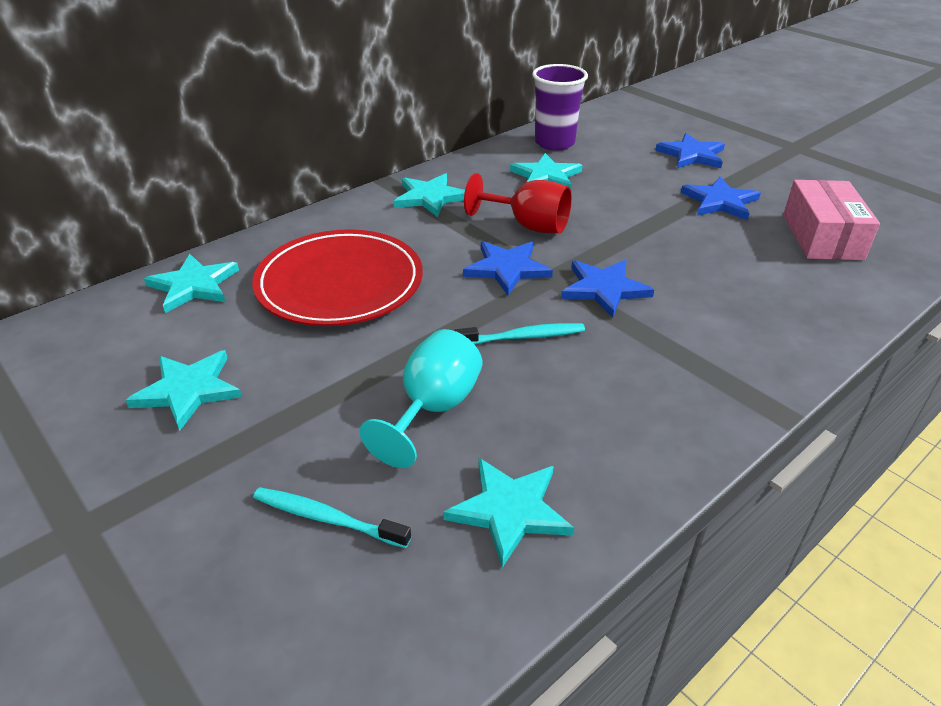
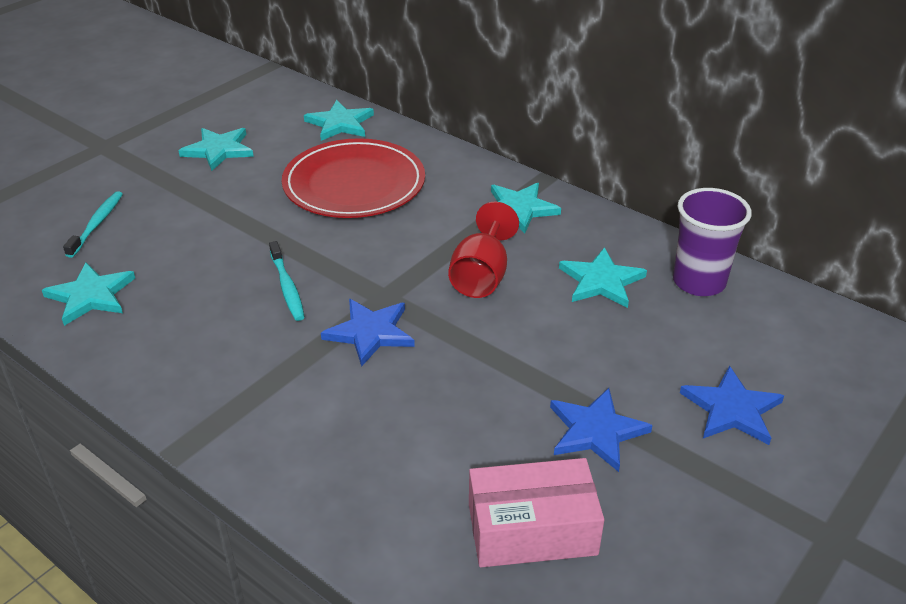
camera: 80 degrees right, 0 degrees up
turquoise goblet [359,329,482,468] -> none
blue star [463,241,553,295] -> none

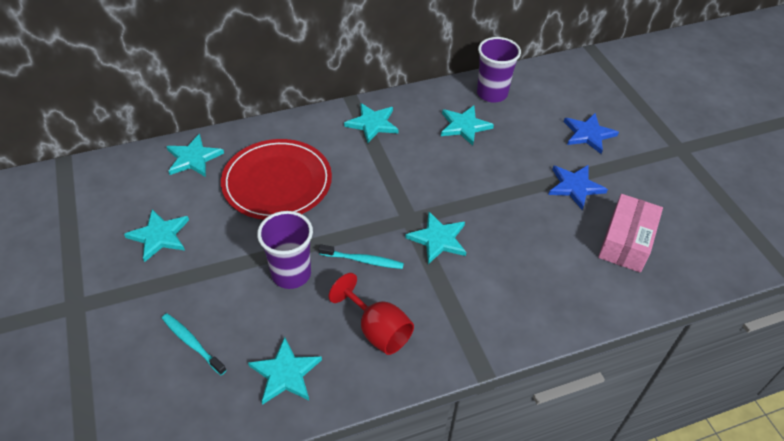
camera: 60 degrees left, 10 degrees up
blue star [321,299,415,367] -> turquoise star [405,212,466,264]
red goblet [448,202,519,298] -> red goblet moved to [329,273,414,355]
none -> purple cup [257,211,313,289]

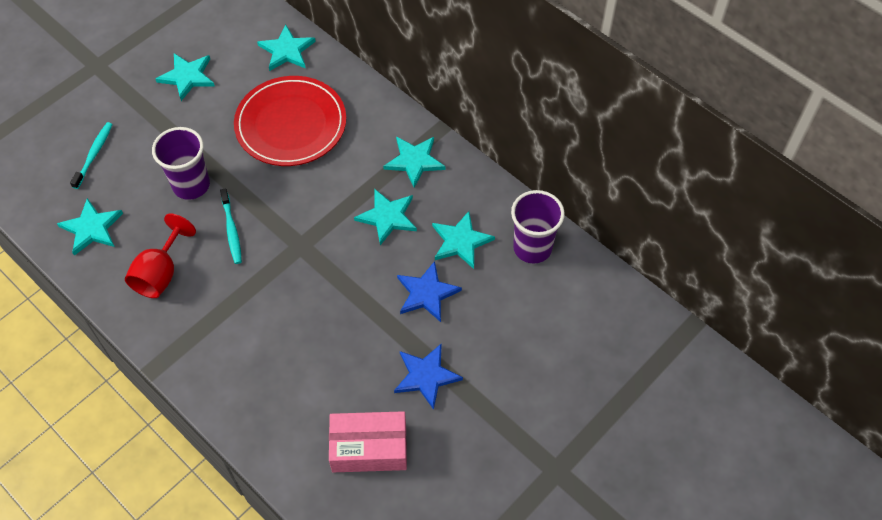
camera: 65 degrees right, 10 degrees up
turquoise star [405,212,466,264] -> turquoise star moved to [354,189,417,245]
blue star [564,113,619,154] -> blue star moved to [397,261,462,322]

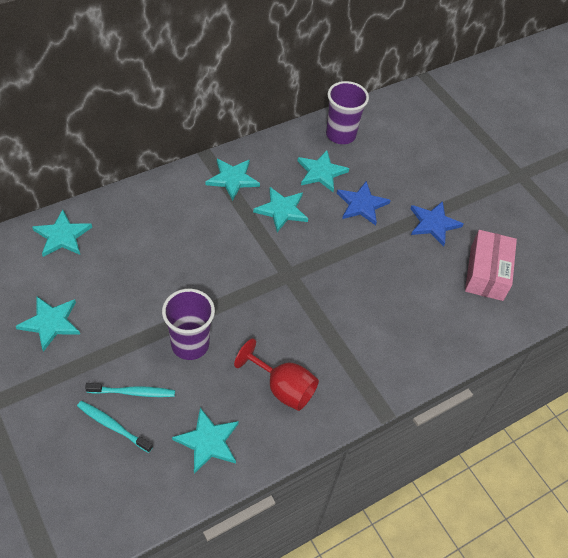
camera: 80 degrees left, 5 degrees down
turquoise toothbrush [220,188,242,264] -> turquoise toothbrush moved to [85,383,175,397]
red plate [234,76,346,166] -> none

